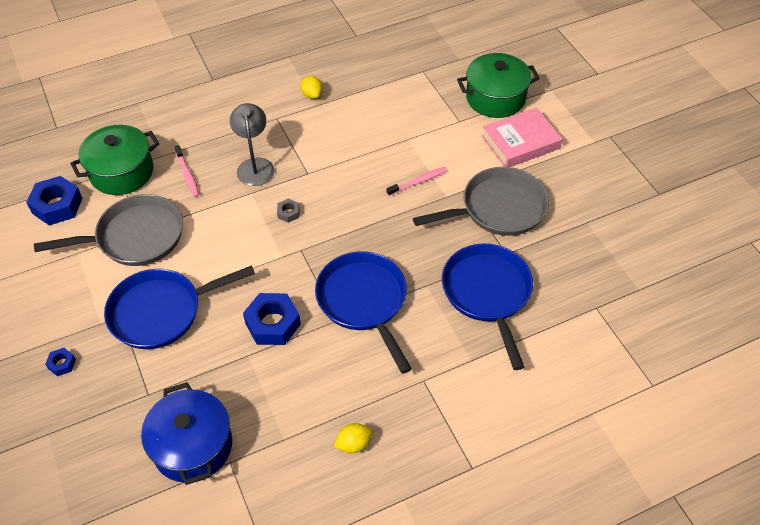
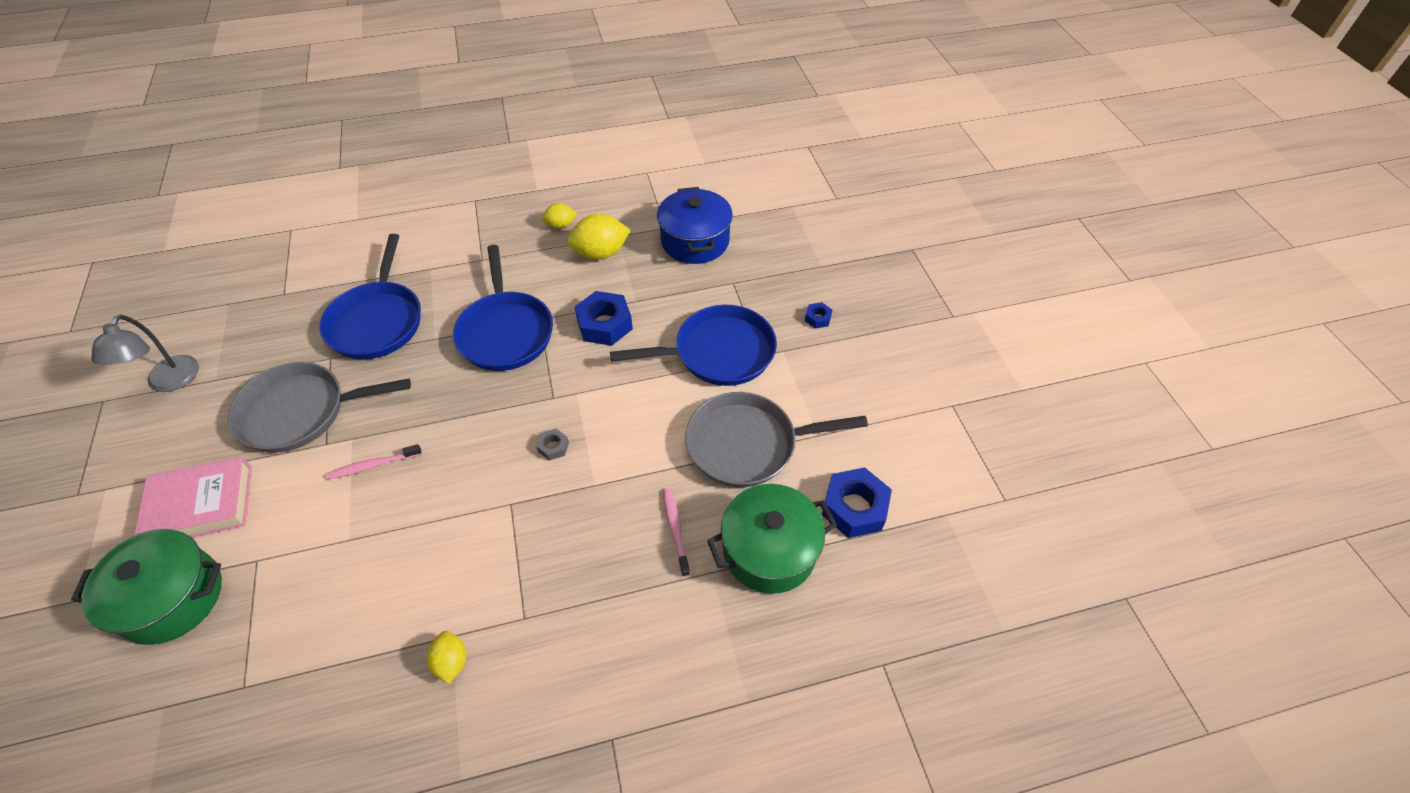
camera: 170 degrees left, 0 degrees up
grey lamp [230,103,275,186] -> grey lamp moved to [91,314,199,392]
none -> yellow lemon [567,214,631,260]

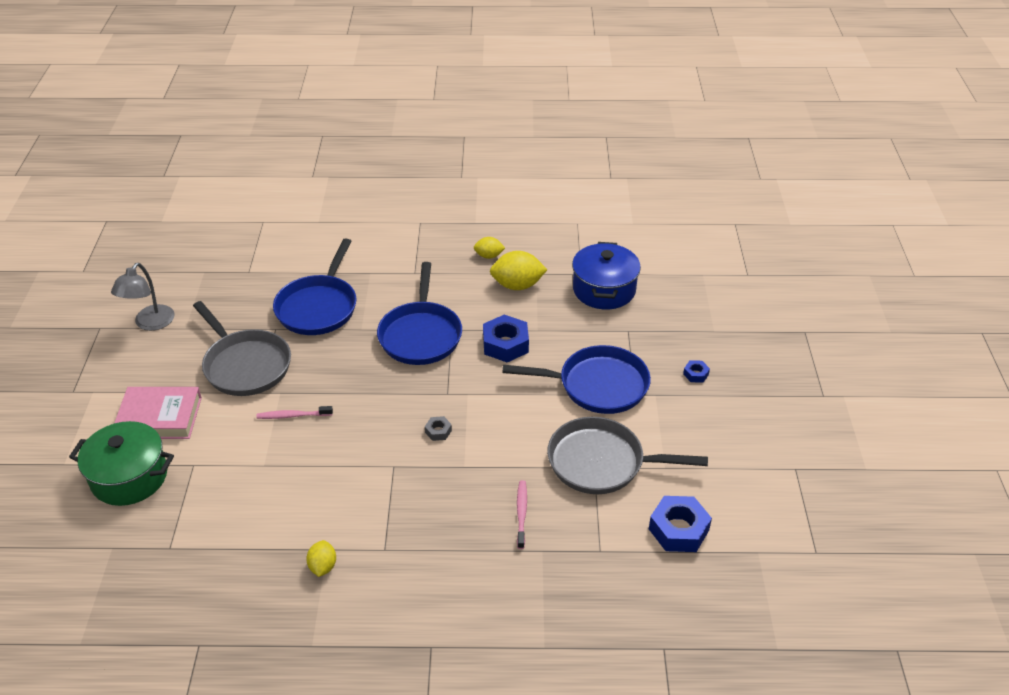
camera: 15 degrees right, 10 degrees down
grey pan [228,362,411,453] -> grey pan turned 135 degrees counterclockwise [193,301,291,396]
green pot [707,484,837,594] -> none

